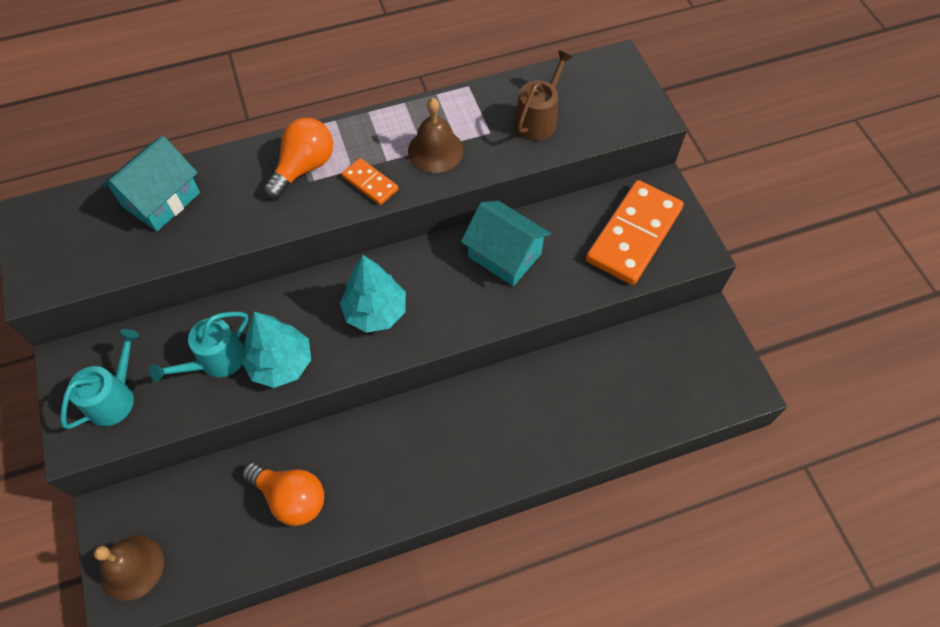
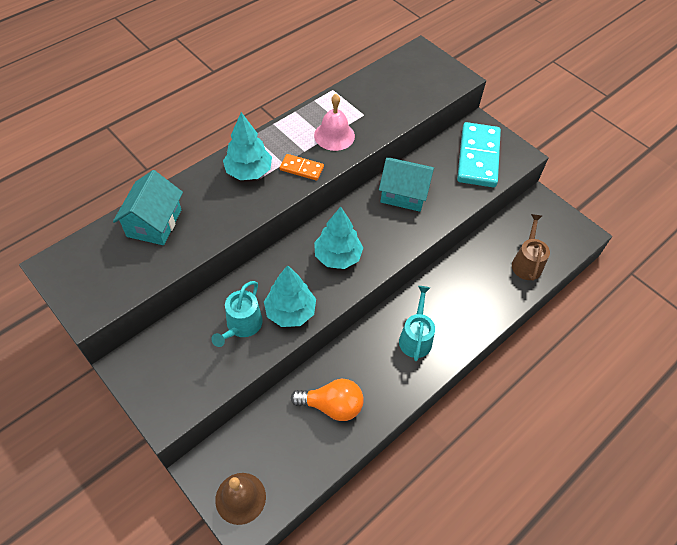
camera: 25 degrees left, 5 degrees down
turquoise watering can [60,329,139,429] -> turquoise watering can moved to [399,286,435,361]
orange light bulb [264,118,333,199] -> turquoise tree [223,112,272,180]
brown bell [408,98,464,173] -> pink bell [314,94,355,151]
brown watering can [515,50,573,140] -> brown watering can moved to [512,214,550,281]
orange domino [586,180,684,285] -> turquoise domino [457,122,501,188]

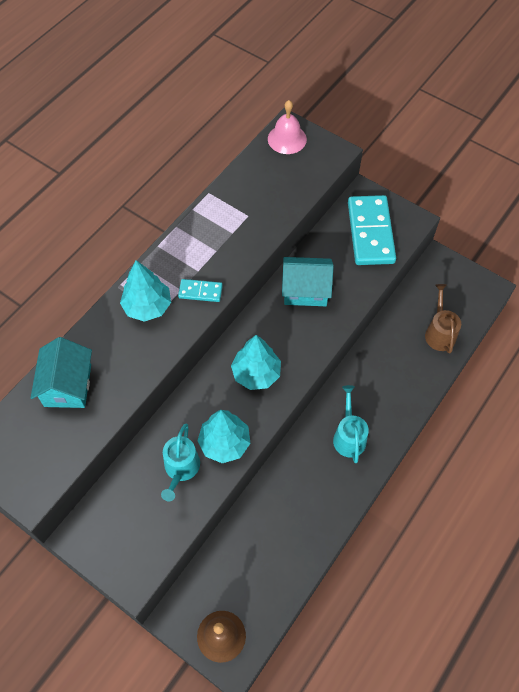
camera: 10 degrees left, 5 degrees up
orange domino [280,154,324,180] -> turquoise domino [178,279,223,302]
orange light bulb [291,379,364,421] -> none
pink bell [314,94,355,151] -> pink bell moved to [268,100,307,154]

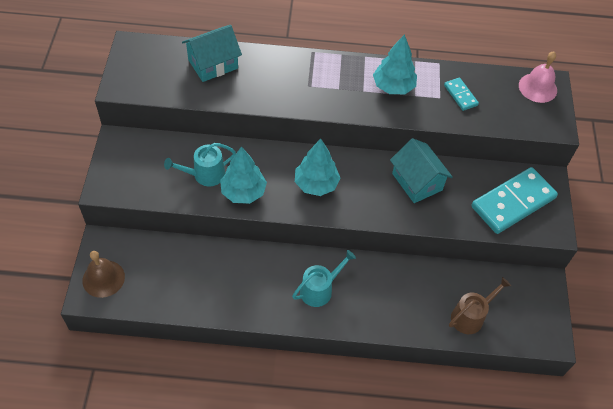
camera: 55 degrees right, 5 degrees down
turquoise tree [120,260,171,322] -> turquoise tree moved to [373,34,417,94]
turquoise domino [178,279,223,302] -> turquoise domino moved to [444,78,479,111]

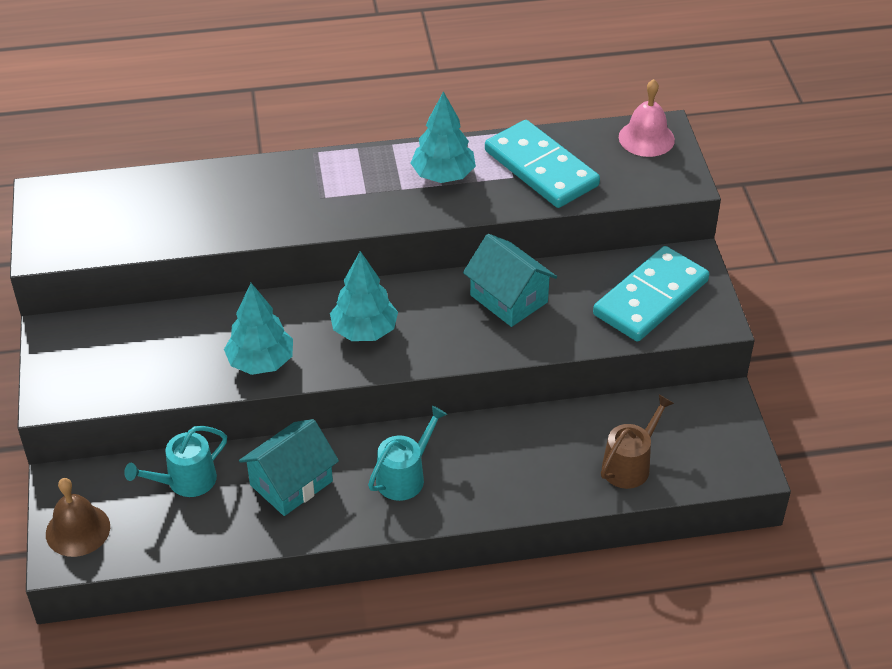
camera: 10 degrees left, 10 degrees down
turquoise watering can [164,143,236,186] -> turquoise watering can moved to [124,426,227,497]
turquoise house [182,25,242,82] -> turquoise house moved to [239,419,339,516]
turquoise domino [444,78,479,111] -> turquoise domino [485,120,600,208], size x2.10

